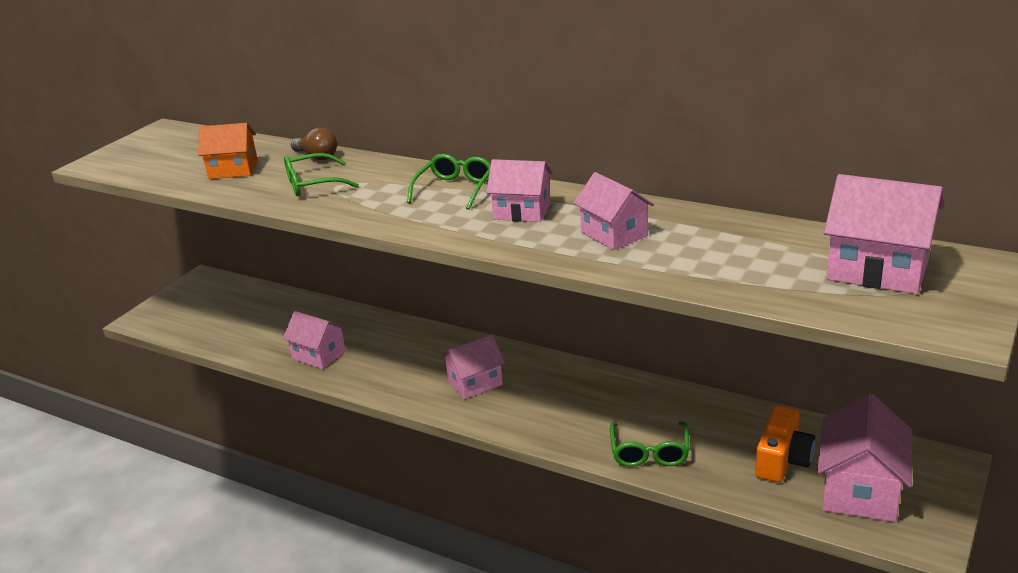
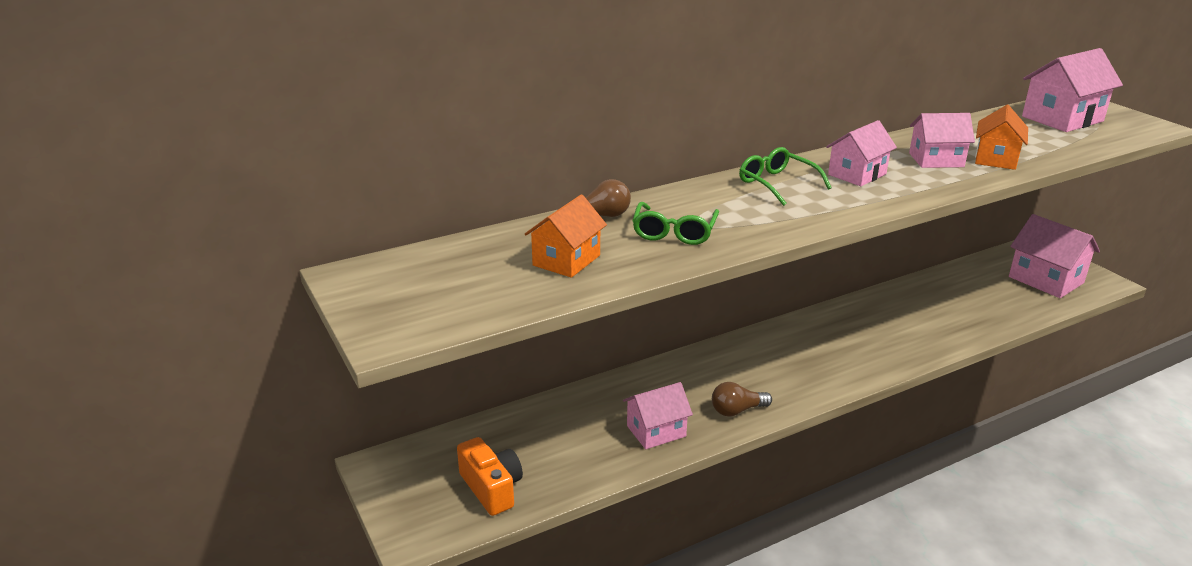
camera: 60 degrees left, 0 degrees up
pink house [441,334,505,399] -> none
green glasses [610,422,689,467] -> none
orange camera [755,406,815,482] -> orange camera moved to [457,437,523,516]
none -> brown light bulb [712,382,772,417]
none -> orange house [975,105,1028,170]

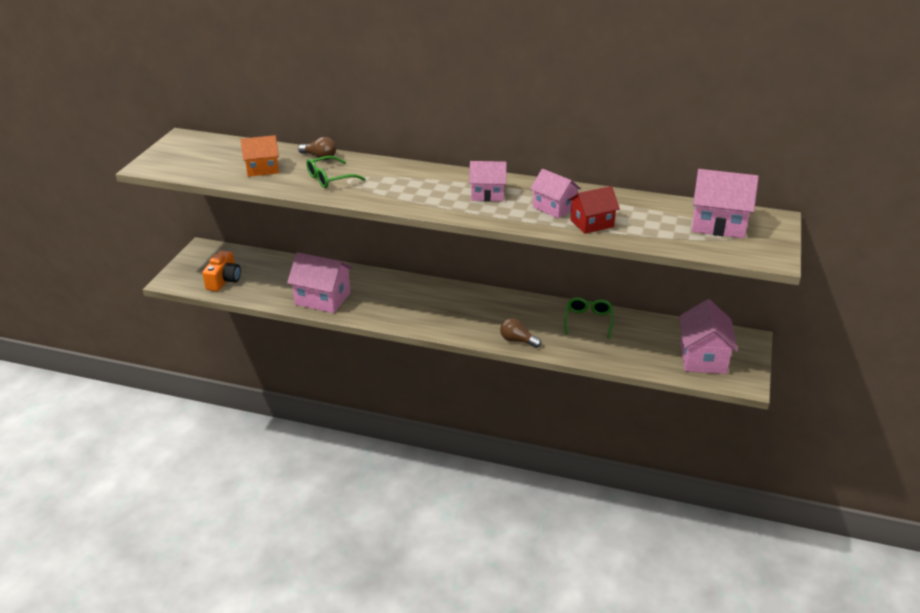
camera: 45 degrees right, 5 degrees up
pink house [623,382,693,449] -> pink house [287,252,353,313], size x1.51
brown light bulb [712,382,772,417] -> brown light bulb moved to [500,318,542,348]
green glasses [739,147,832,206] -> green glasses moved to [564,297,614,338]
orange house [975,105,1028,170] -> red house [569,186,620,234]

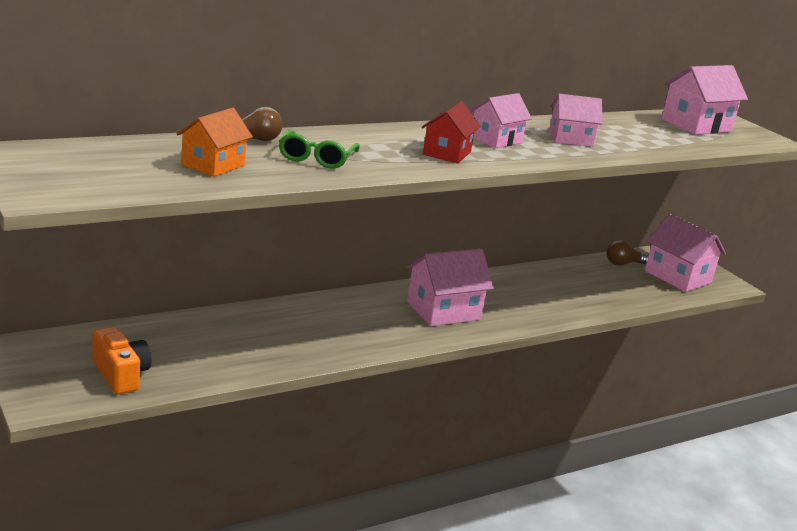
camera: 50 degrees left, 10 degrees down
pink house [287,252,353,313] -> pink house moved to [406,249,494,326]
brown light bulb [500,318,542,348] -> brown light bulb moved to [607,240,648,266]
green glasses [564,297,614,338] -> none
red house [569,186,620,234] -> red house moved to [422,101,481,164]

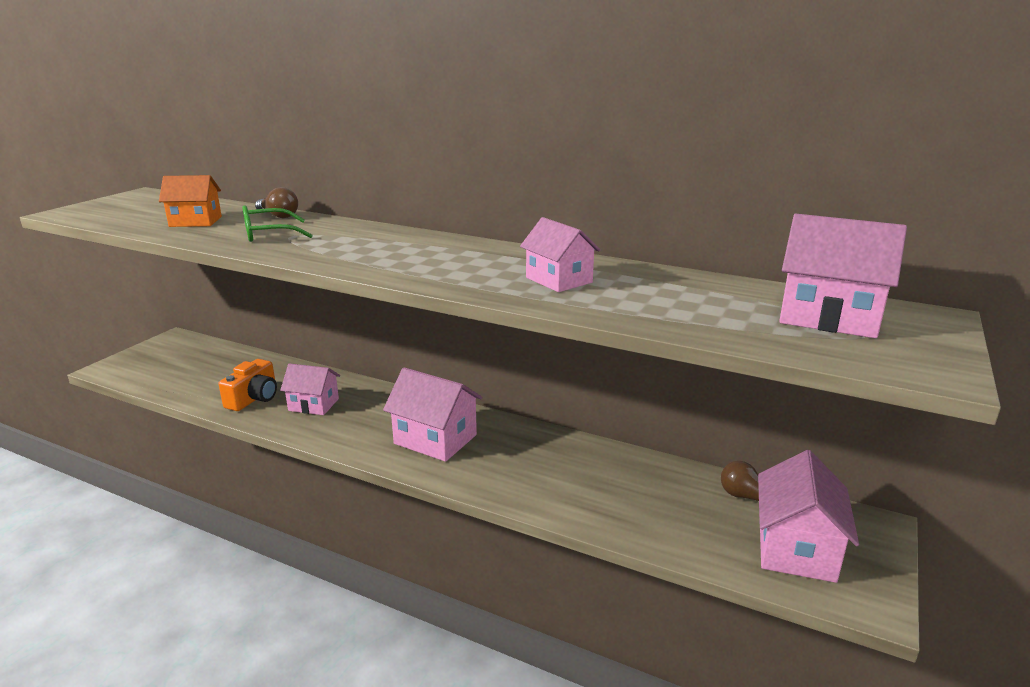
camera: 60 degrees right, 0 degrees up
orange camera [92,327,151,394] -> orange camera moved to [219,359,277,411]
red house [422,101,481,164] -> none
pink house [469,93,532,148] -> pink house moved to [280,363,340,415]

